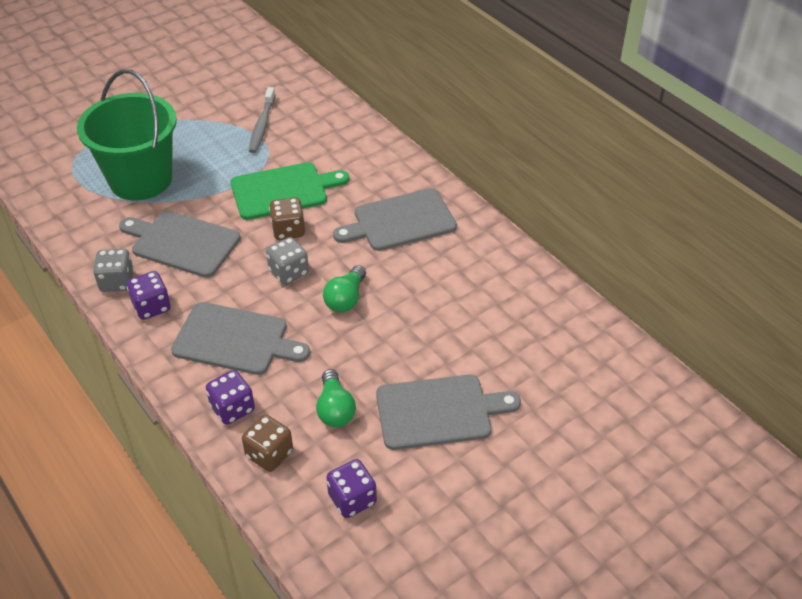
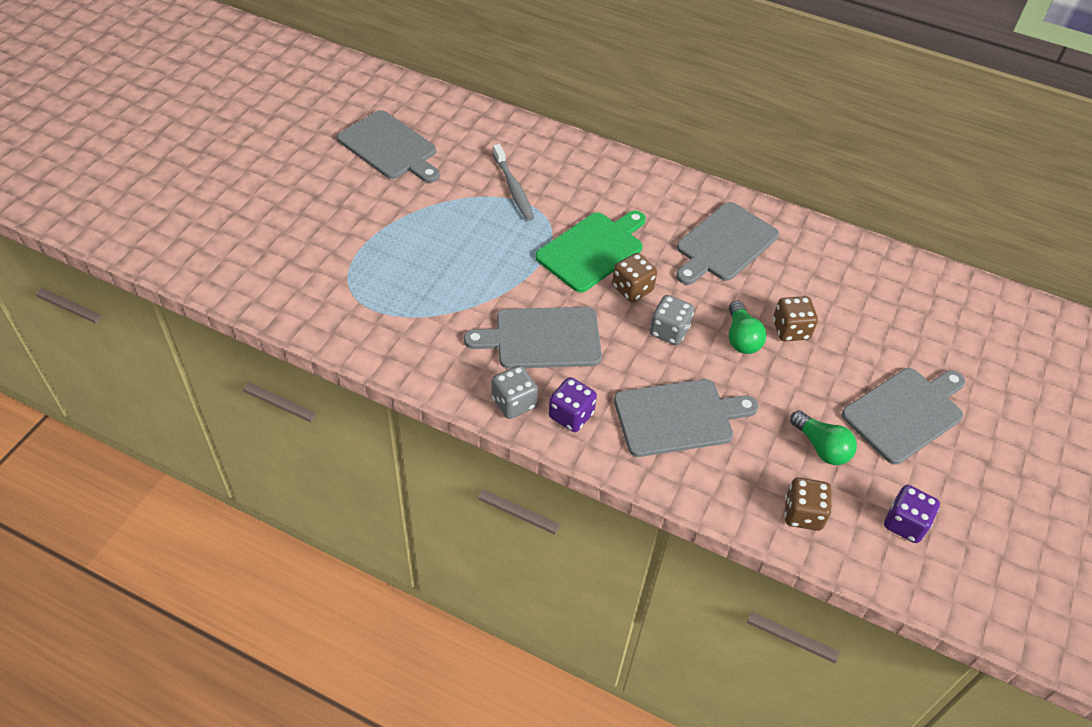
camera: 30 degrees left, 5 degrees up
green bucket [77,69,177,200] -> none
purple dice [206,370,255,425] -> none
none -> grey cutting board [337,110,440,183]
none -> brown dice [773,296,818,341]

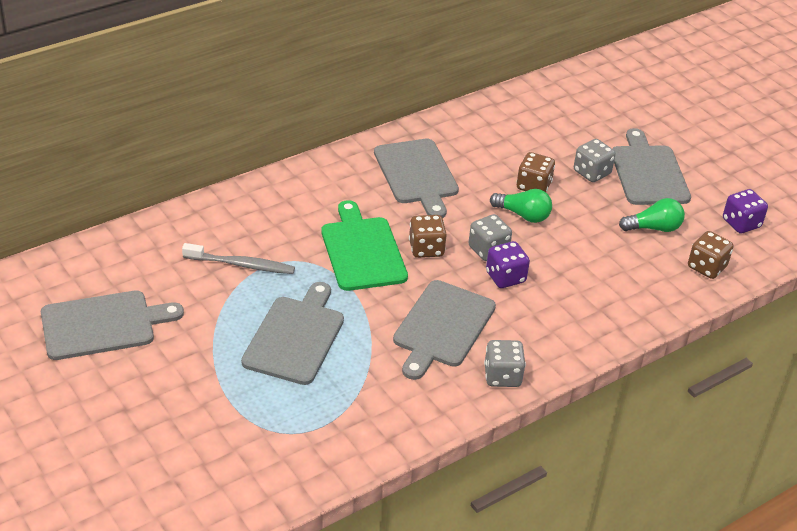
camera: 60 degrees left, 10 degrees down
purple dice [548,377,597,432] -> purple dice moved to [486,241,530,288]
grey cutting board [614,379,759,457] -> grey cutting board moved to [241,282,344,385]
none -> grey dice [574,139,616,182]

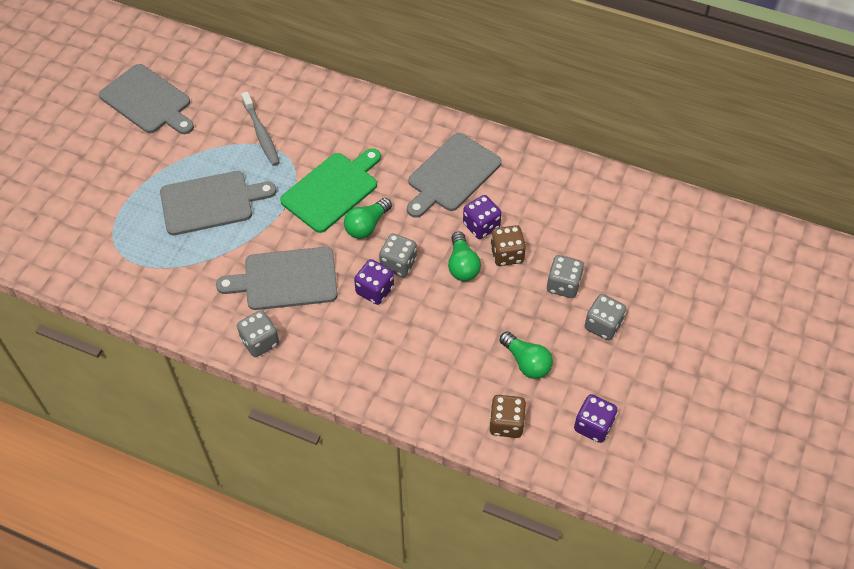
camera: 60 degrees right, 15 degrees up
brown dice [409,215,447,258] -> green light bulb [344,198,392,239]
grey cutting board [612,128,691,205] -> grey dice [584,294,626,340]
none -> purple dice [463,195,502,239]

